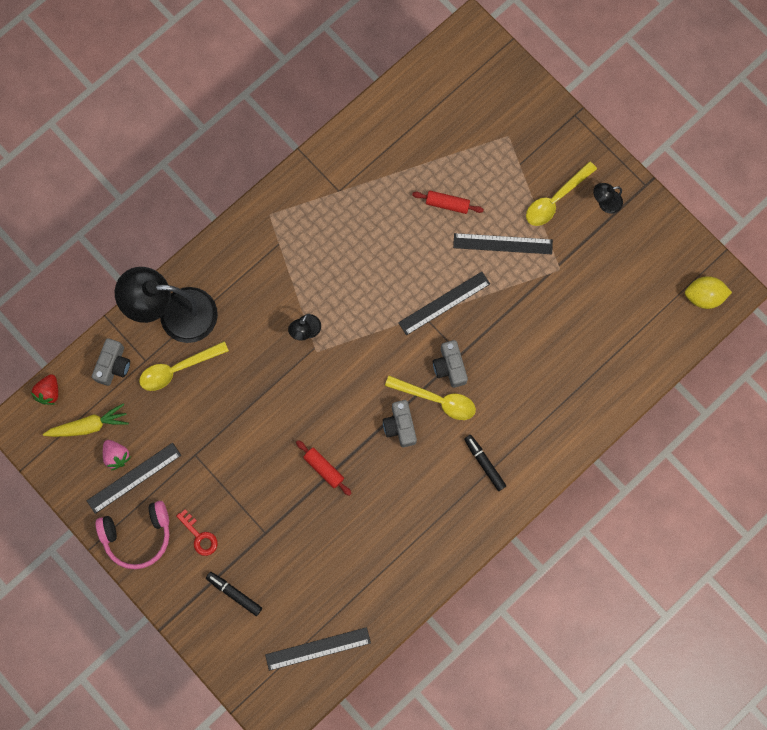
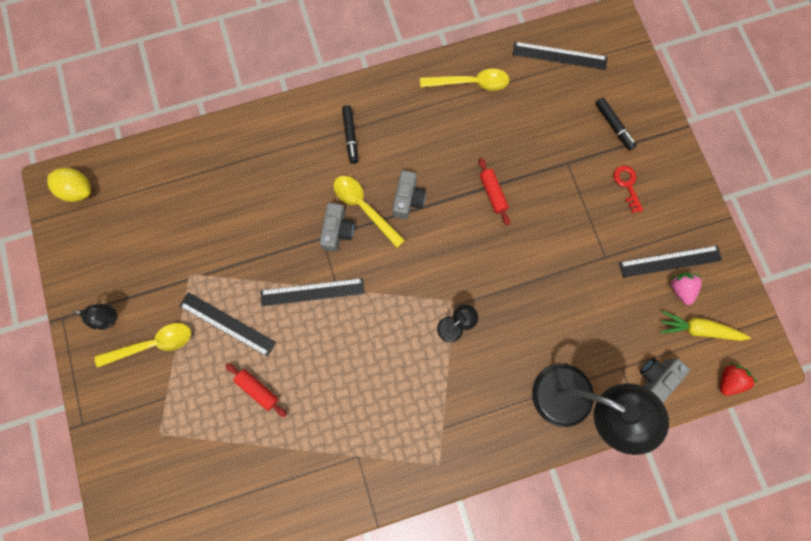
camera: 155 degrees left, 0 degrees up
pink headphones [96,501,169,569] -> none
yellow spoon [139,341,229,391] -> yellow spoon moved to [420,69,510,91]

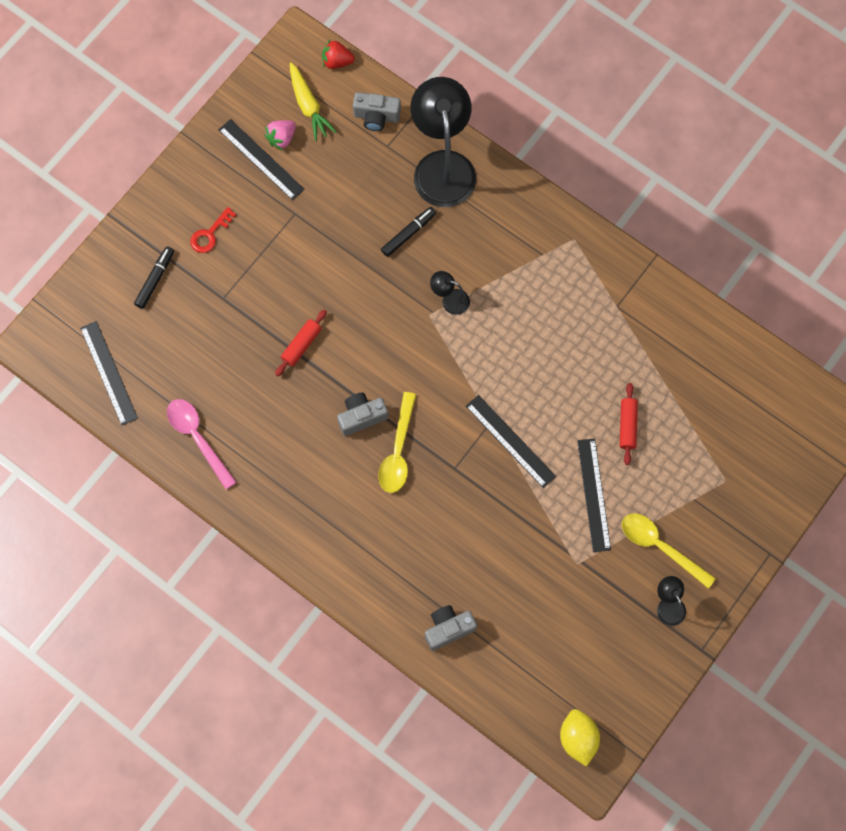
camera: 125 degrees left, 5 degrees down
grey camera [319,203,354,252] -> grey camera moved to [425,605,477,651]
black marker [342,105,358,164] -> black marker moved to [381,207,436,257]
yellow spoon [420,69,510,91] -> pink spoon [167,399,237,489]

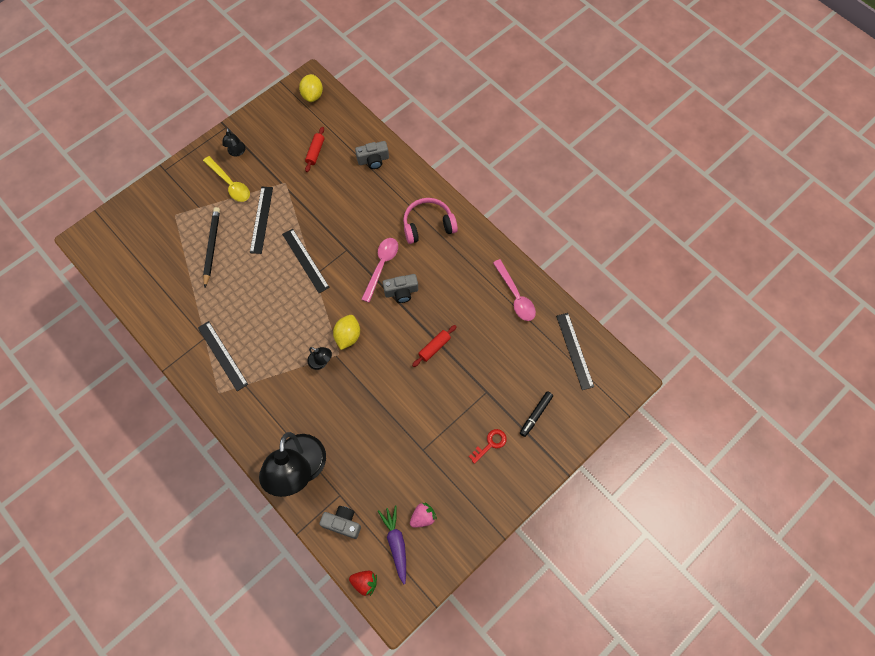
camera: 170 degrees left, 5 degrees down
black ruler [219,119,305,200] -> black ruler moved to [198,321,248,391]
yellow carrot [290,62,336,141] -> purple carrot [378,505,406,584]
yellow spoon [378,392,416,493] -> pink spoon [361,238,398,303]
black marker [381,207,436,257] -> none
red rolling pin [620,383,638,465] -> red rolling pin moved to [305,127,324,172]
none -> black pencil [203,207,220,288]
none -> yellow lemon [333,315,360,350]
none -> pink headphones [403,198,458,244]

